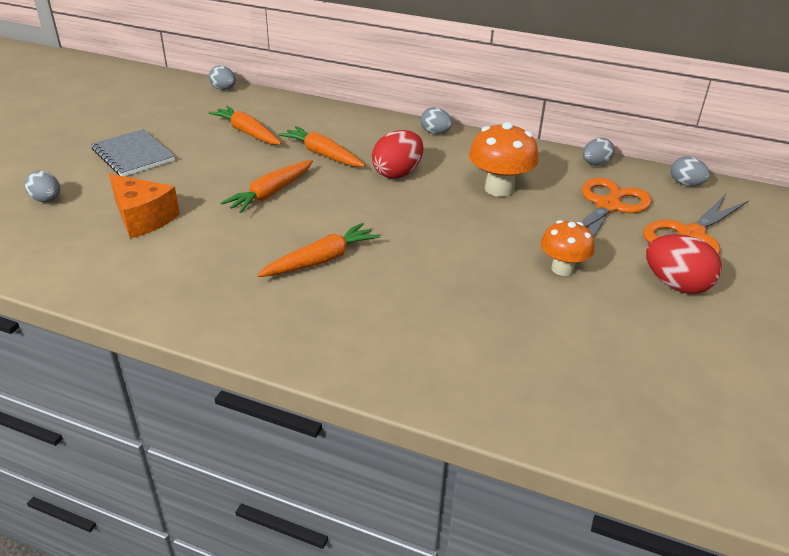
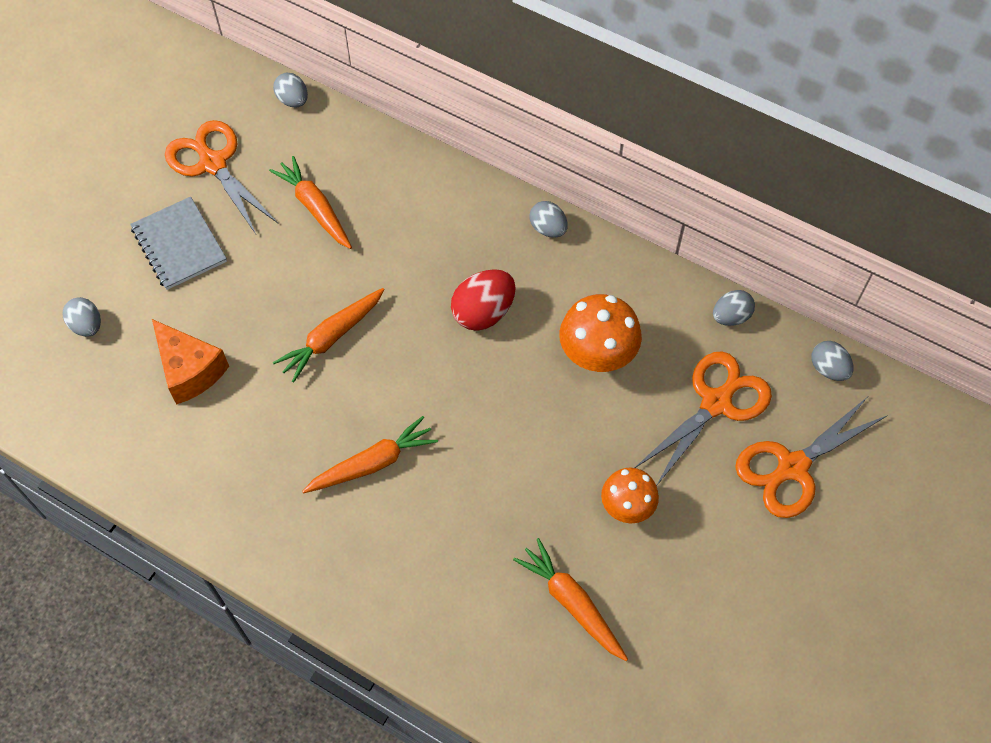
camera: 10 degrees right, 25 degrees up
orange carrot [279,126,365,167] -> orange carrot moved to [513,538,628,661]
red egg [646,234,722,294] -> none
none -> orange scissors [165,120,278,234]

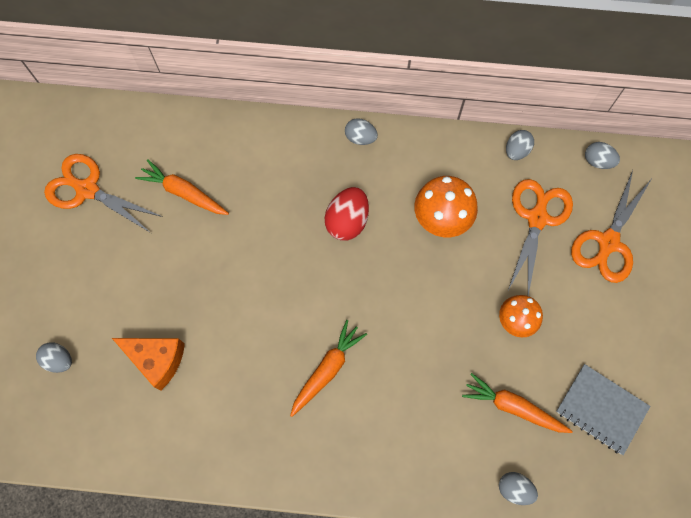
camera: 25 degrees left, 10 degrees up
grey notebook [130,197,227,290] -> grey notebook moved to [556,364,651,455]
grey egg [273,73,308,107] -> grey egg moved to [499,472,538,505]
orange carrot [273,288,385,382] -> none

